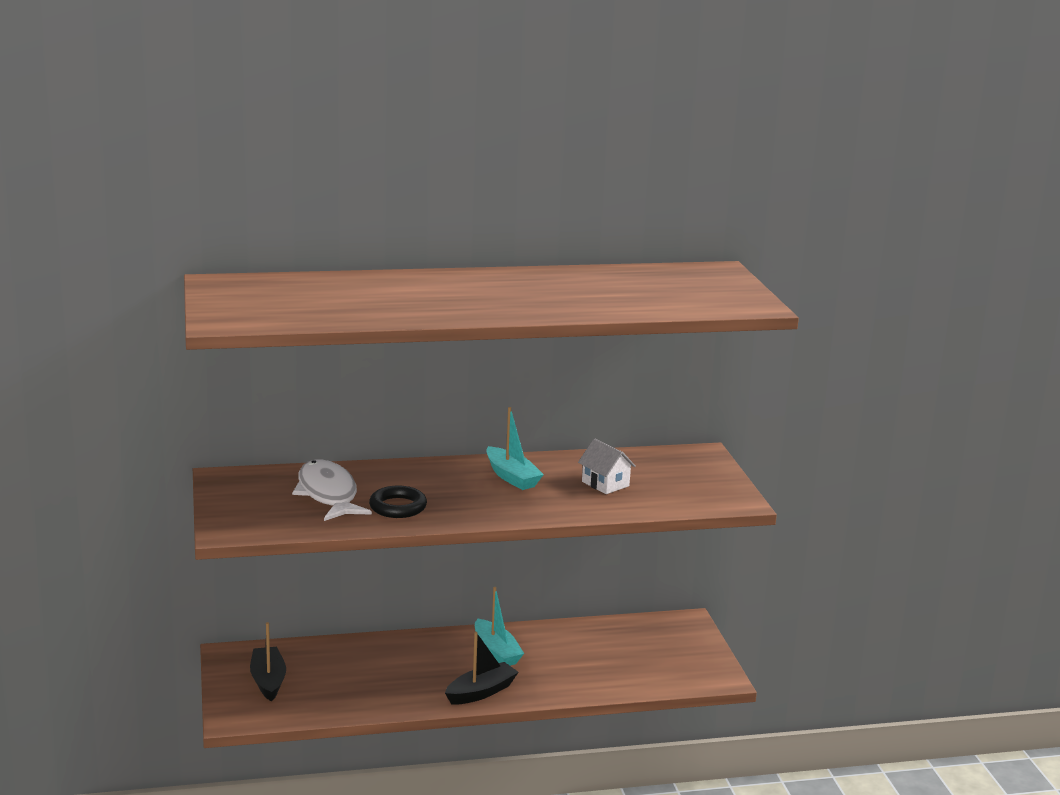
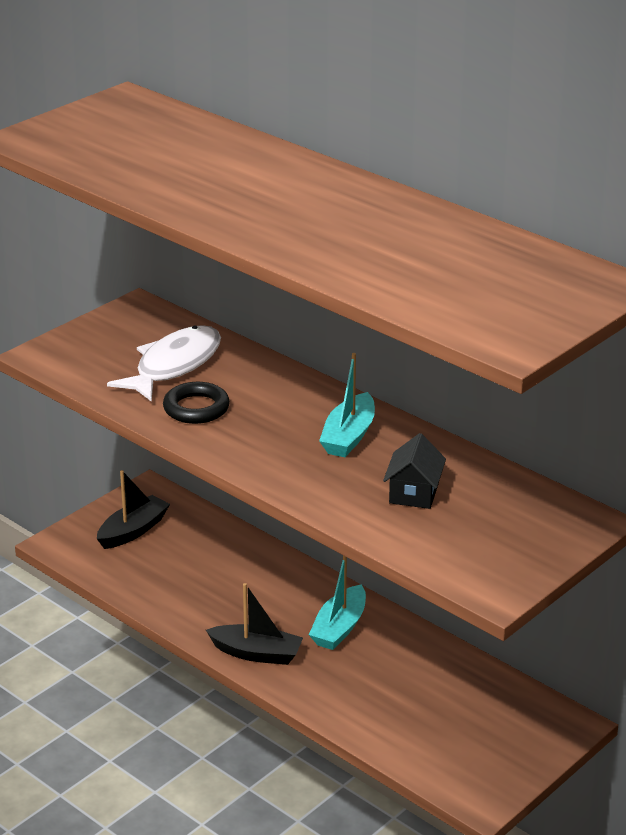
camera: 55 degrees right, 10 degrees up
white house [578,439,636,494] -> black house [383,433,446,509]

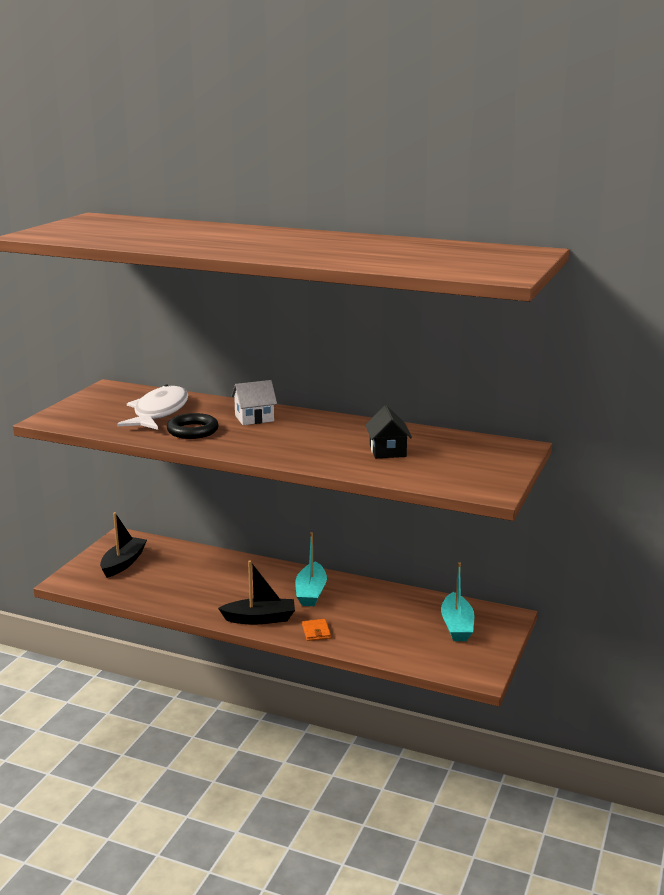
camera: 20 degrees left, 10 degrees down
turquoise boat [319,353,375,457] -> turquoise boat moved to [441,562,474,641]
none -> white house [231,380,277,425]
none -> orange wallet [302,619,331,641]

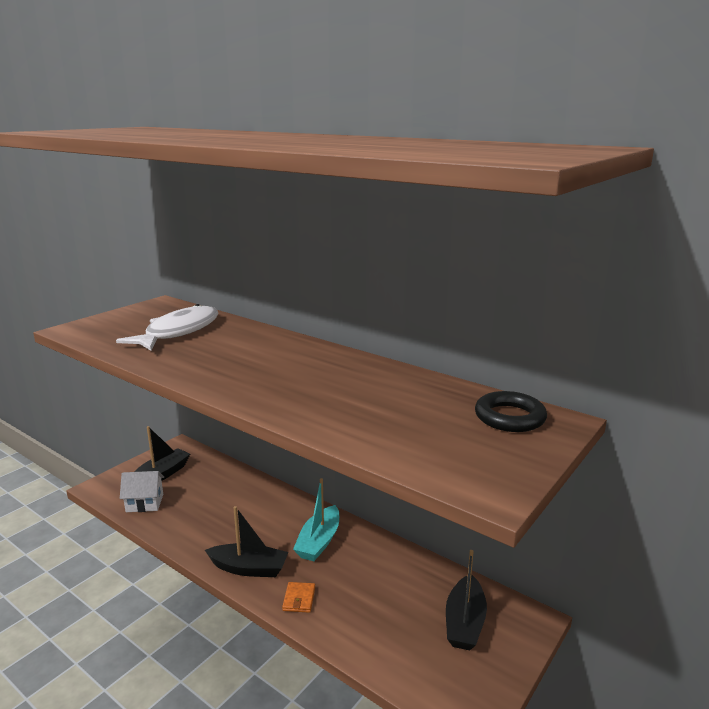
camera: 15 degrees right, 0 degrees up
black ring [167,413,219,439] -> black ring moved to [475,391,547,432]
white house [231,380,277,425] -> white house moved to [120,471,164,512]
black house [365,405,412,458] -> none
turquoise boat [441,562,474,641] -> black boat [446,550,487,651]

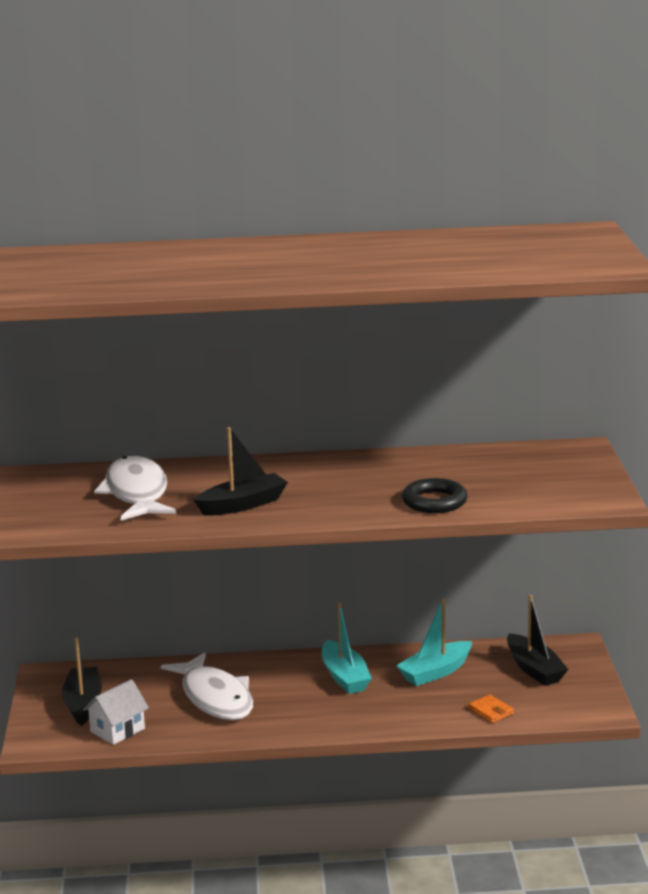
camera: 40 degrees left, 0 degrees up
black boat [205,506,288,577] -> black boat moved to [193,427,288,516]
orange wallet [282,582,315,613] -> orange wallet moved to [468,695,514,723]
black ring [475,391,547,432] -> black ring moved to [402,478,468,513]
none -> white fish [161,652,253,720]
none -> turquoise boat [396,599,472,686]

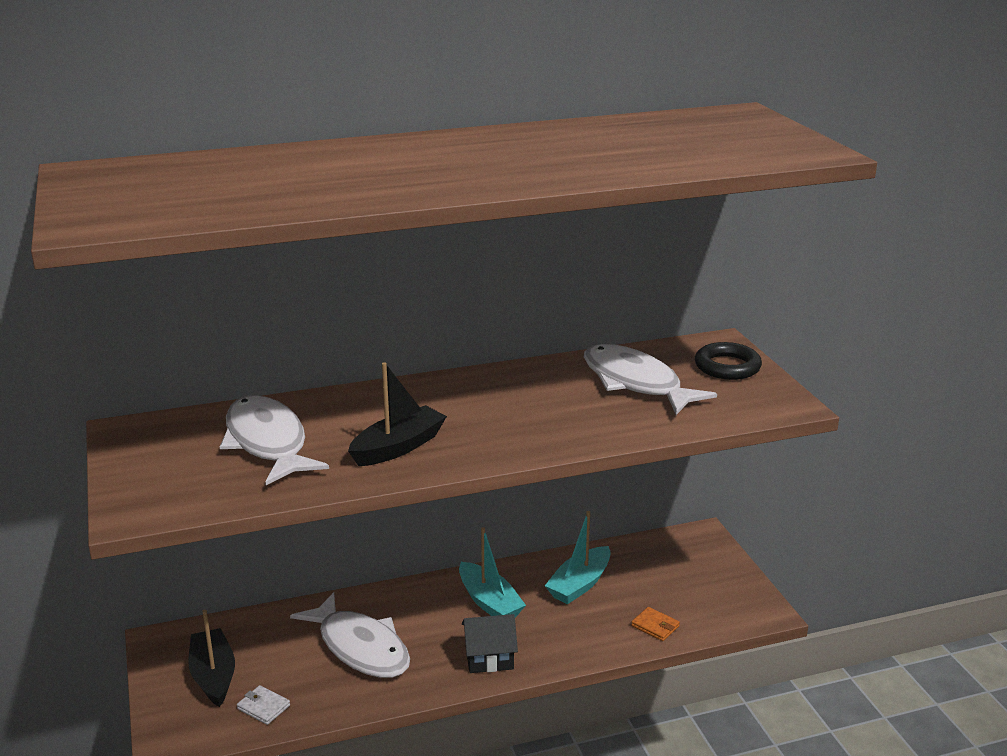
camera: 15 degrees left, 5 degrees up
white house [83,679,149,745] -> white wallet [237,685,290,725]
black ring [402,478,468,513] -> black ring moved to [695,342,762,380]
black boat [507,595,568,686] -> none
none -> black house [462,614,518,673]
none -> white fish [584,344,717,415]

